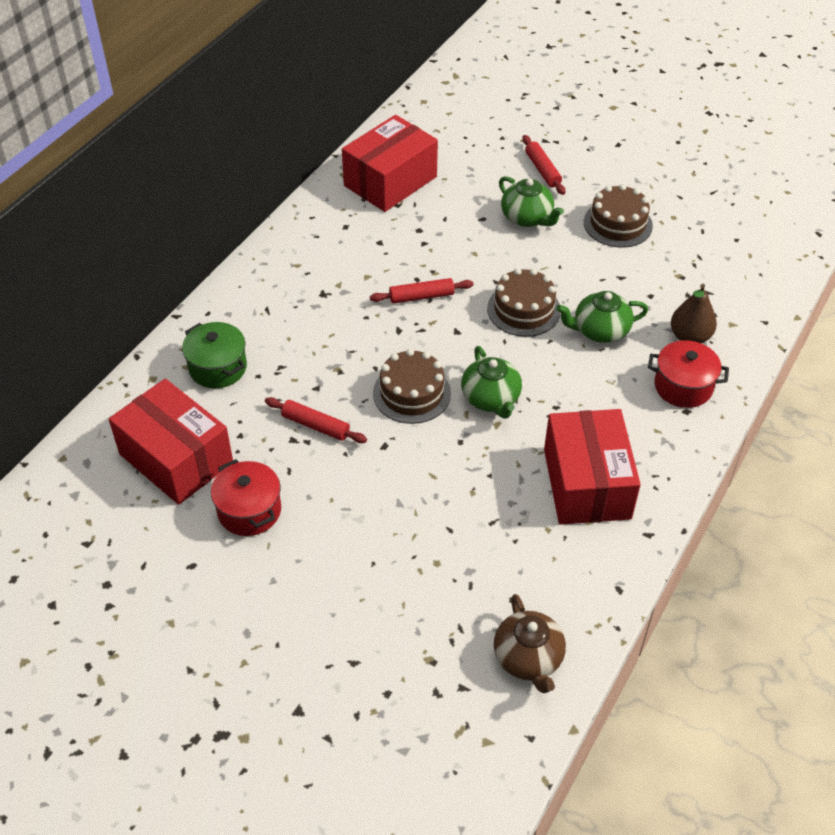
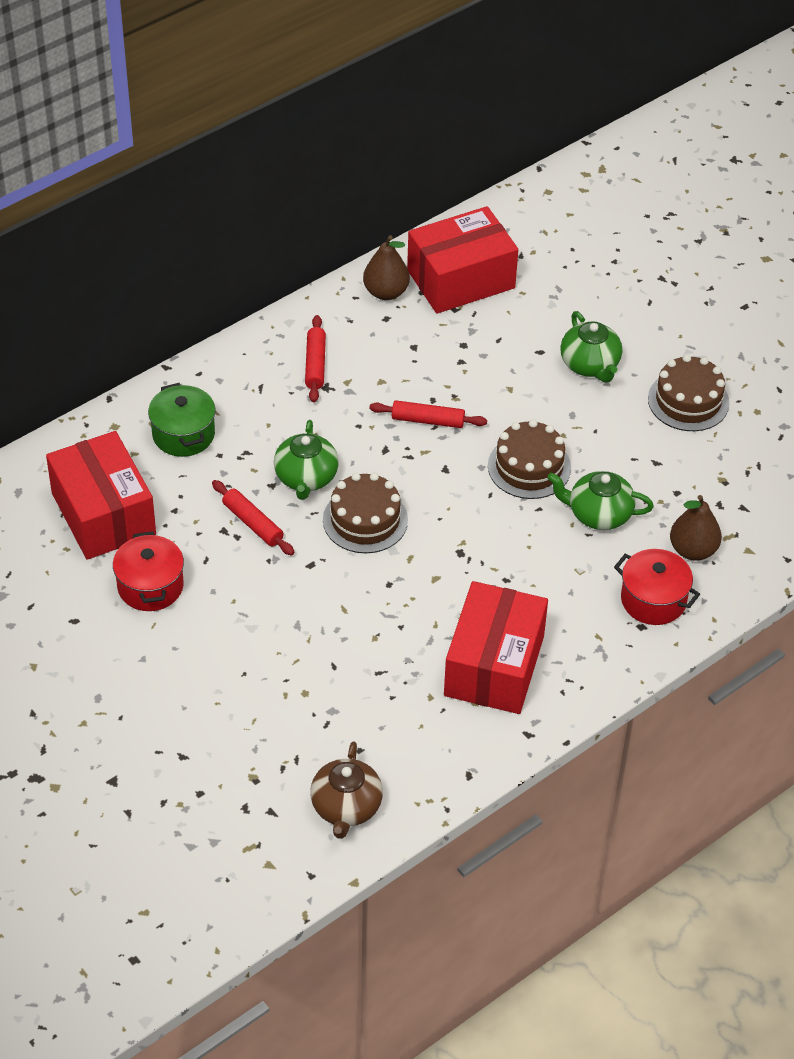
camera: 20 degrees right, 0 degrees up
green teapot [461,346,522,419] -> green teapot moved to [274,420,339,500]
red rolling pin [522,135,565,195] -> red rolling pin moved to [305,315,326,402]
none -> brown pear [363,235,410,300]

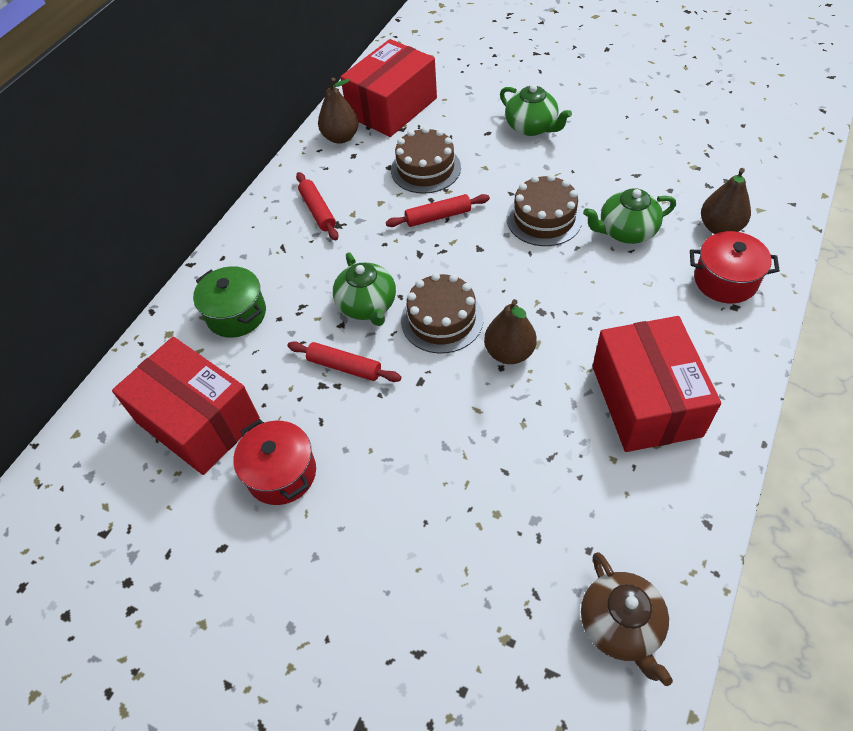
camera: 20 degrees left, 5 degrees up
brown cake [648,354,729,431] -> brown cake moved to [391,127,461,194]
none -> brown pear [484,299,537,364]

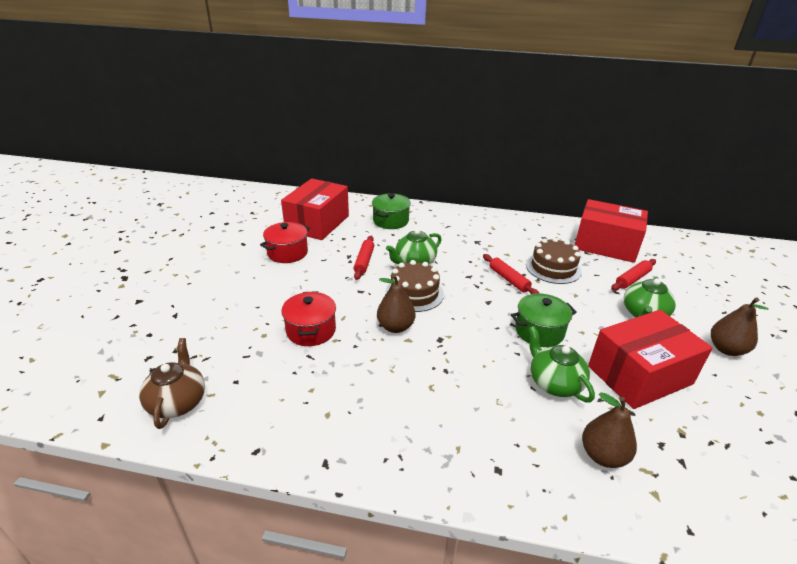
camera: 70 degrees right, 20 degrees down
red rolling pin [296,172,339,240] -> red rolling pin moved to [611,259,656,291]
brown pear [318,78,359,144] -> brown pear moved to [711,297,769,356]
brown cake [507,174,583,246] -> green pot [511,293,577,347]
brown teapot [581,552,673,686] -> brown teapot turned 120 degrees clockwise [139,338,205,429]
red box [593,316,721,452] -> red box moved to [588,310,713,409]
red pot [690,231,780,303] -> red pot moved to [282,291,336,346]

